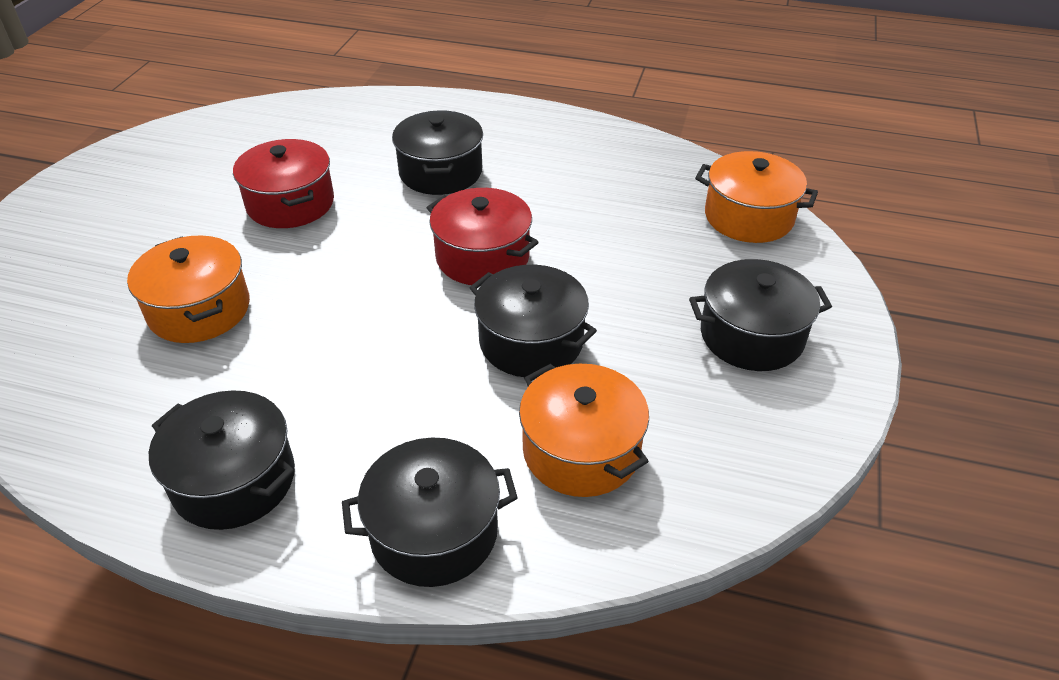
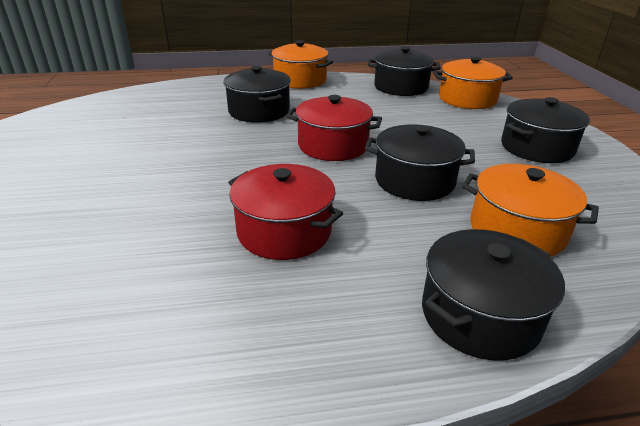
camera: 25 degrees left, 10 degrees down
orange pot [127,235,250,343] -> orange pot moved to [268,40,333,89]
black pot [149,390,295,530] -> black pot moved to [368,46,441,96]
red pot [233,139,334,228] -> red pot moved to [228,164,343,260]

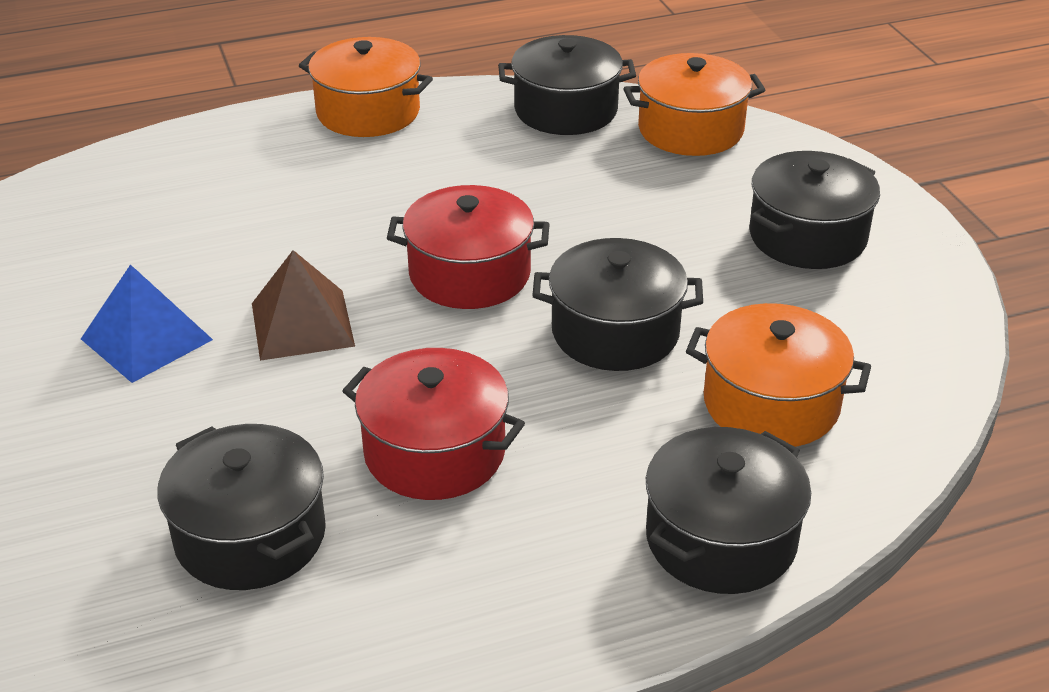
camera: 10 degrees left, 5 degrees up
black pot [223,66,291,123] -> black pot moved to [157,424,326,590]
none -> blue pyramid [81,264,213,383]
none -> brown pyramid [252,250,355,361]

